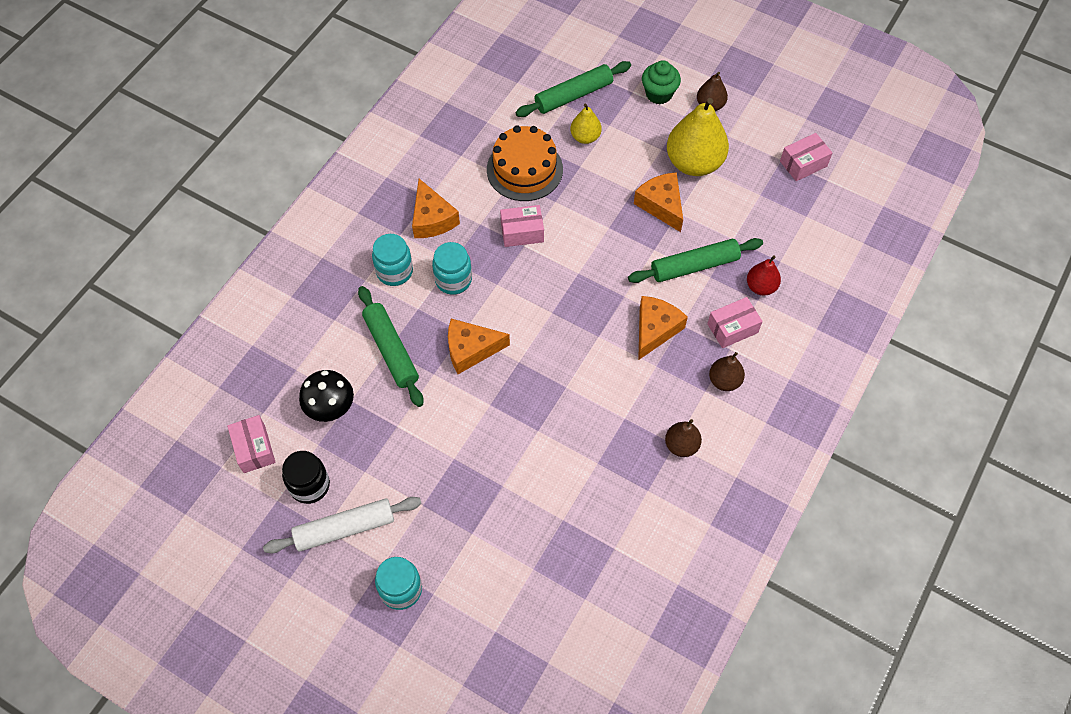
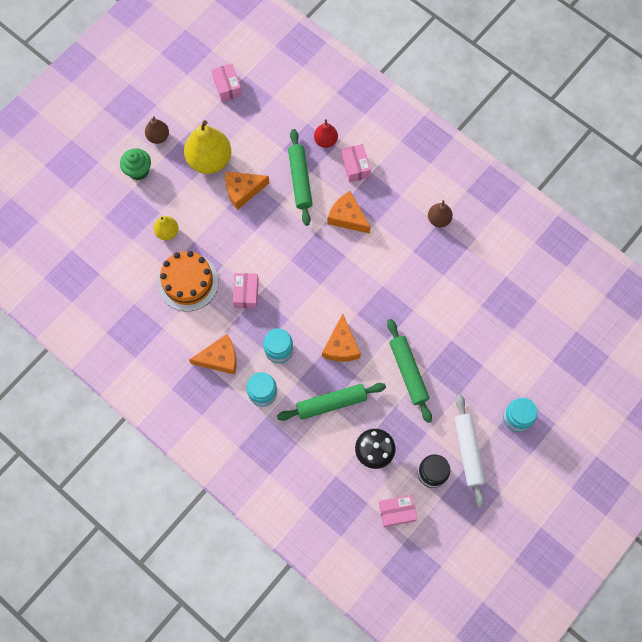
camera: 80 degrees left, 10 degrees up
green rolling pin [515,61,631,117] -> green rolling pin moved to [387,319,432,423]
brown pear [709,352,745,391] -> none

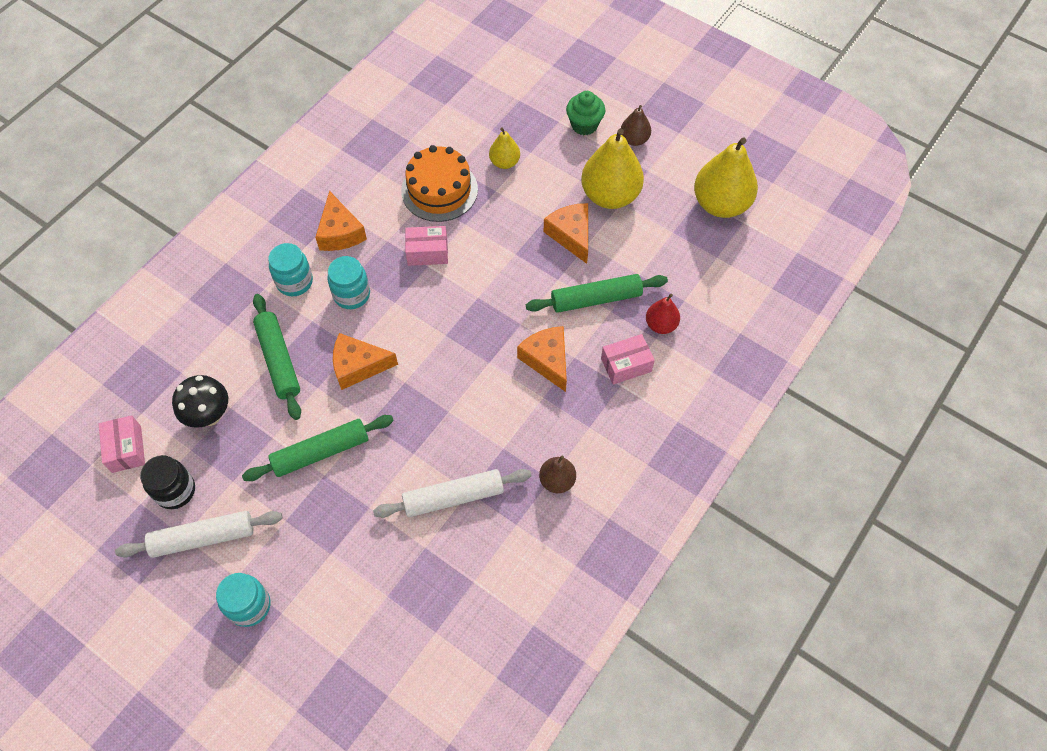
camera: 85 degrees right, 10 degrees down
pink box [212,63,242,102] -> yellow pear [694,137,758,218]
orange cheese [327,191,371,234] -> orange cheese turned 60 degrees counterclockwise [517,326,567,392]
none -> white rolling pin [373,469,531,518]

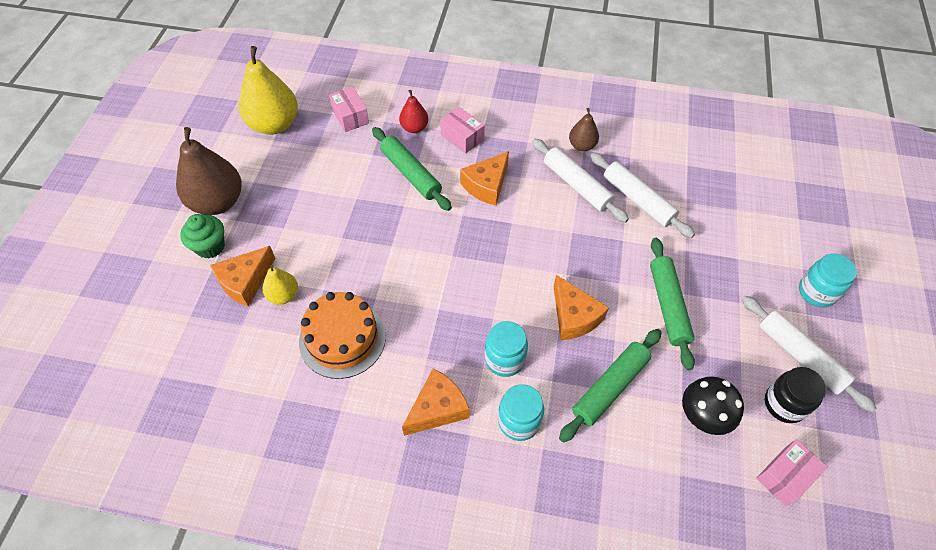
camera: 115 degrees left, 5 degrees down
green rolling pin [242,415,394,481] -> green rolling pin turned 45 degrees clockwise [650,238,695,370]
pink box [405,226,448,266] -> pink box moved to [329,87,369,132]
orange cheese [544,203,588,264] -> orange cheese moved to [210,246,276,307]
yellow pear [581,128,644,209] -> none
brown pear [621,105,651,146] -> brown pear [176,127,242,215], size x1.93
none -> white rolling pin [532,139,629,223]

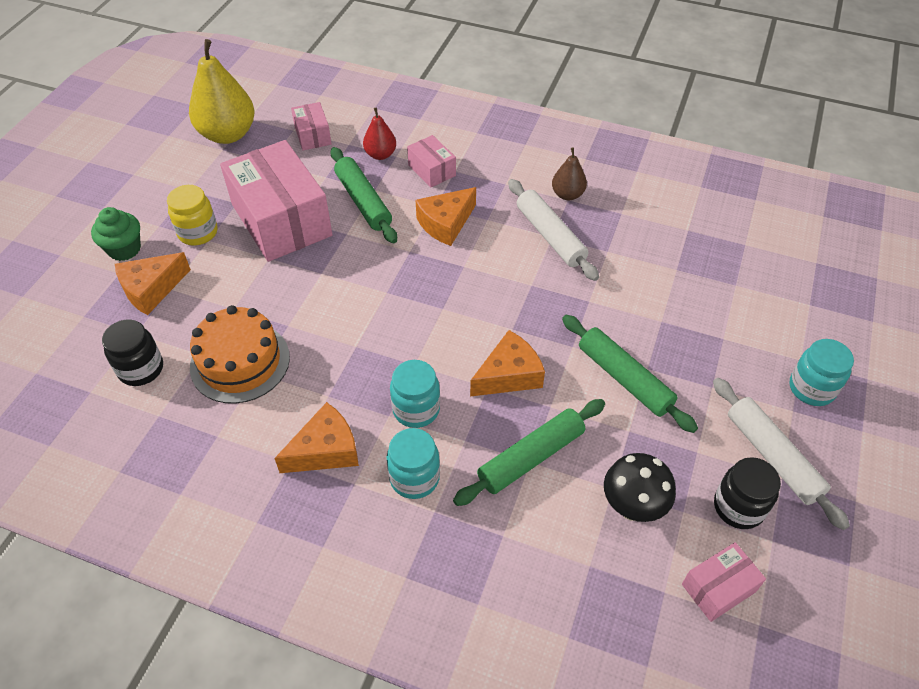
camera: 10 degrees right, 5 degrees down
brown pear [176,127,242,215] -> none
yellow pear [263,265,298,305] -> none
orange cheese [554,275,609,340] -> orange cheese turned 105 degrees counterclockwise [470,330,545,397]
white rolling pin [590,153,695,238] -> none
green rolling pin [650,238,695,370] -> green rolling pin turned 45 degrees counterclockwise [562,315,698,433]
none -> black jar [102,320,163,386]
none -> yellow jar [167,185,218,245]
none -> pink box [220,140,333,262]

